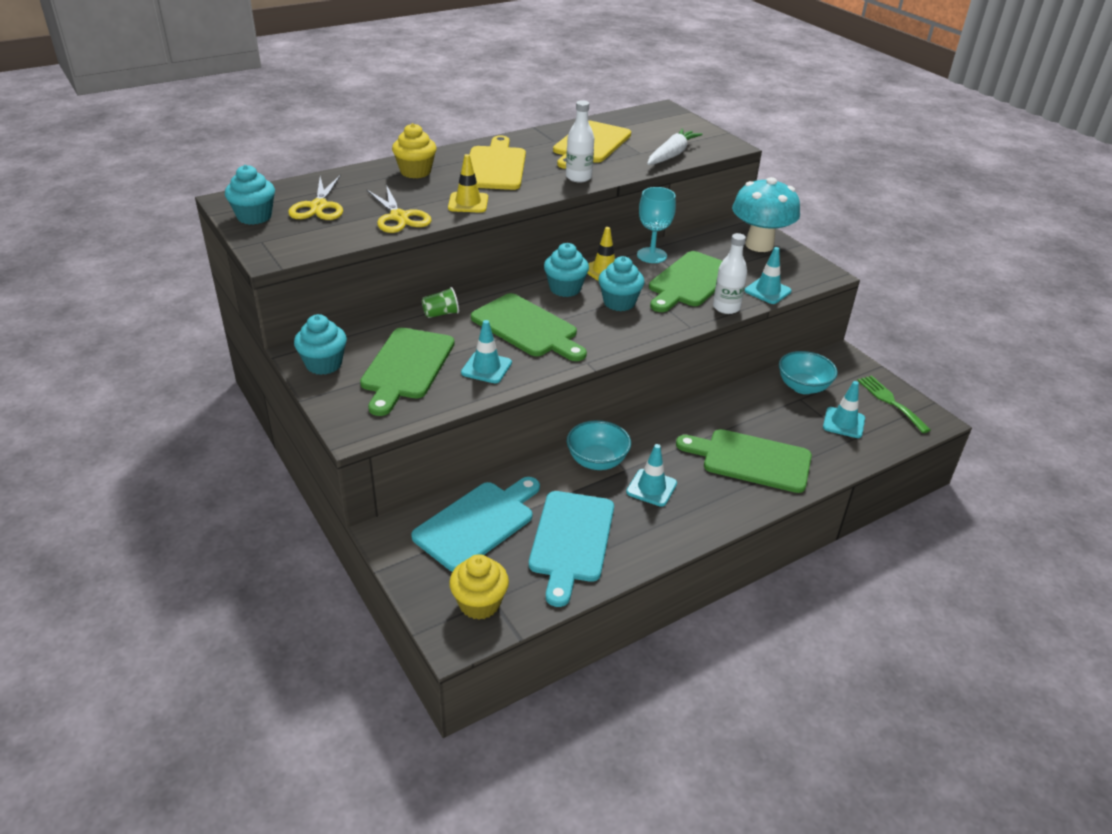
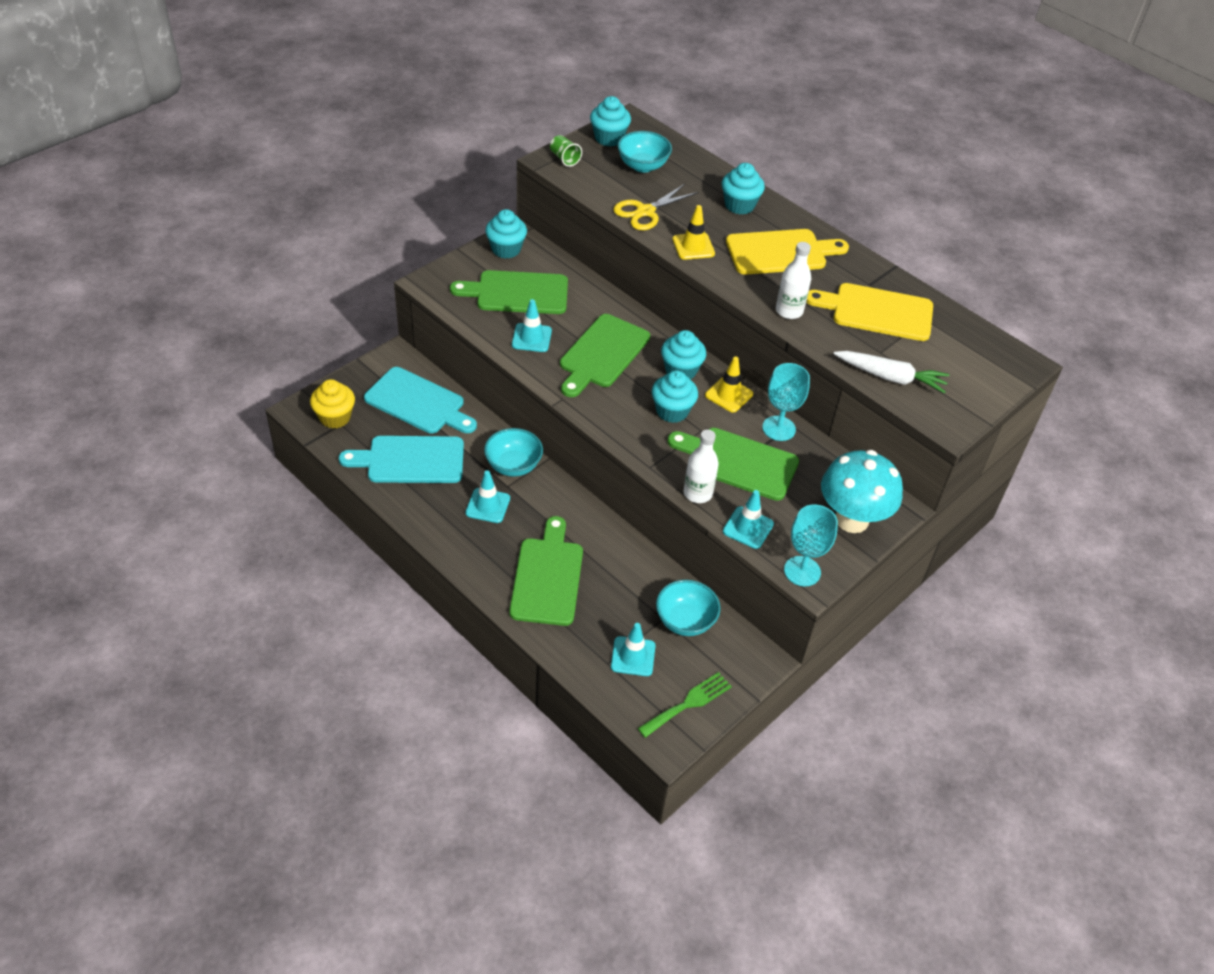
camera: 75 degrees right, 10 degrees up
yellow scissors [288,175,343,220] -> turquoise bowl [618,131,672,173]
yellow cupcake [392,123,437,179] -> turquoise cupcake [721,163,765,215]
green cup [422,287,459,318] -> green cup moved to [550,135,582,167]
none -> turquoise goblet [784,505,838,586]

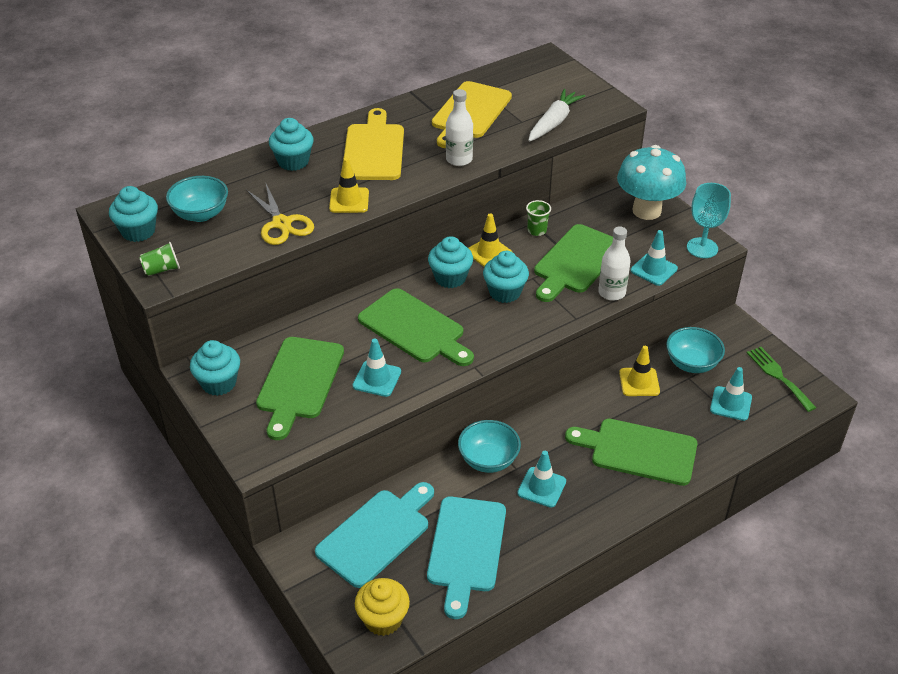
camera: 75 degrees left, 5 degrees down
turquoise goblet [762,363,810,441] -> green cup [526,200,551,236]
none -> yellow traffic cone [619,346,660,396]

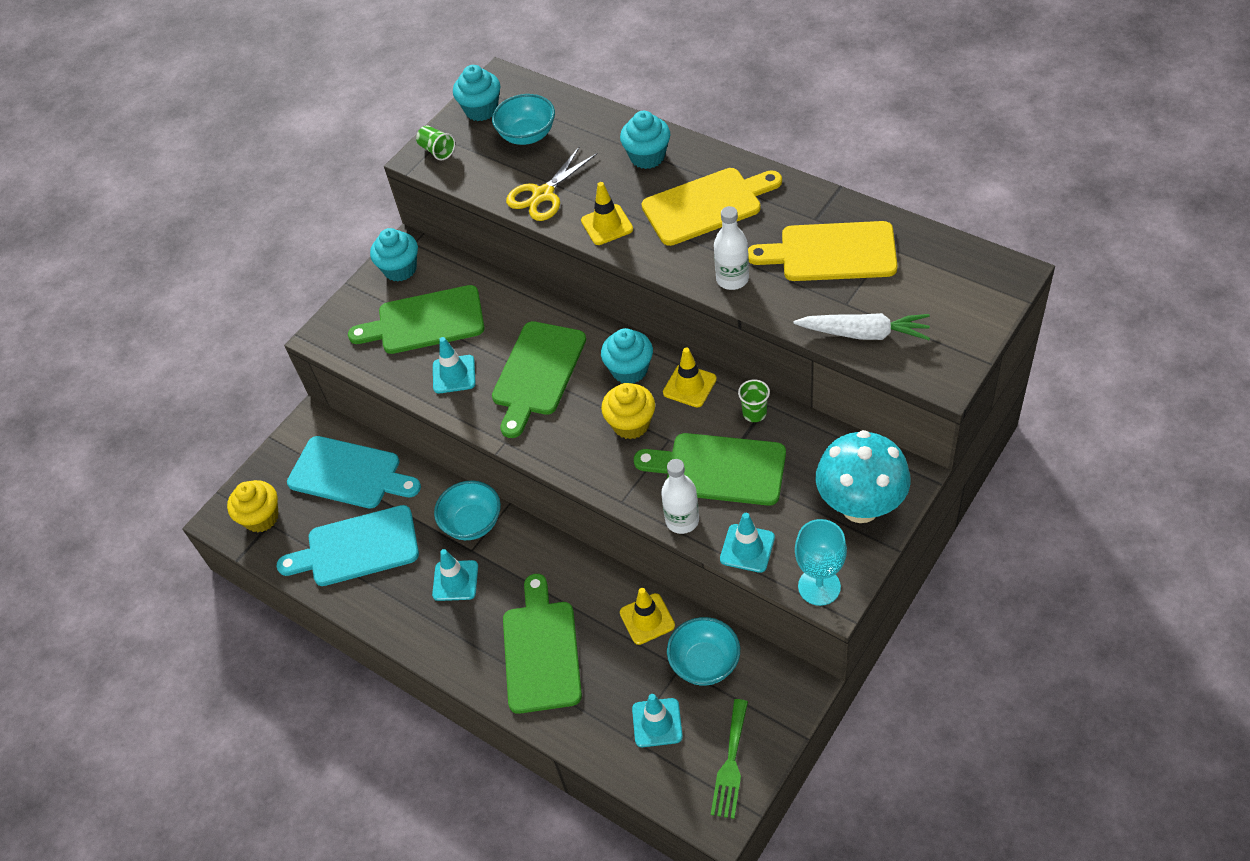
camera: 75 degrees right, 10 degrees up
turquoise cupcake [483,251,529,303] -> yellow cupcake [601,383,655,439]
green fork [747,347,816,412] -> green fork turned 150 degrees clockwise [711,699,748,819]

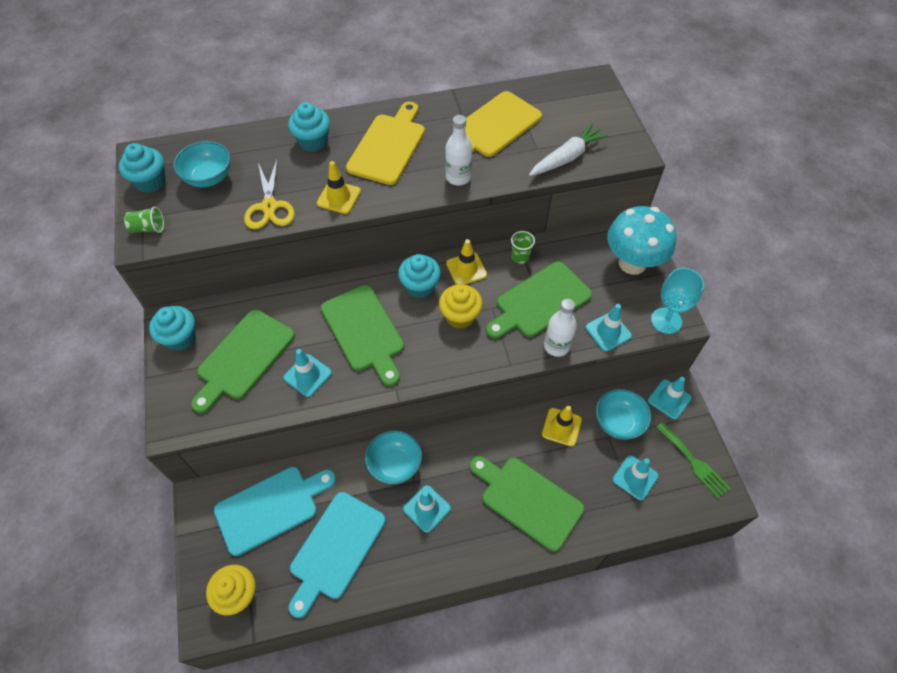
camera: 55 degrees left, 5 degrees up
none -> turquoise traffic cone [648,377,692,419]

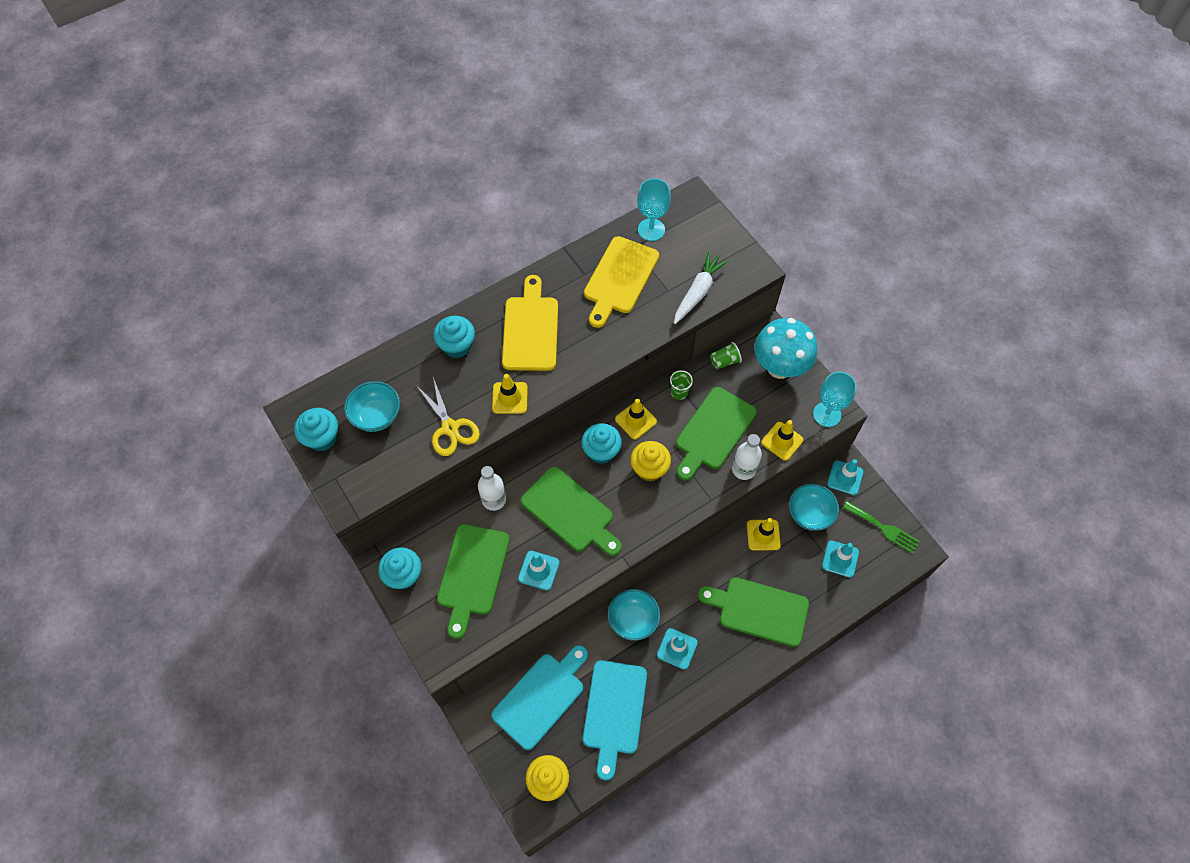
camera: 20 degrees left, 5 degrees up
green cup [124,207,164,233] -> green cup moved to [710,342,742,369]
white bottle [445,115,473,185] -> white bottle moved to [478,466,506,511]
turquoise traffic cone [586,304,632,351] -> yellow traffic cone [761,420,804,461]
none -> turquoise goblet [637,178,671,241]

